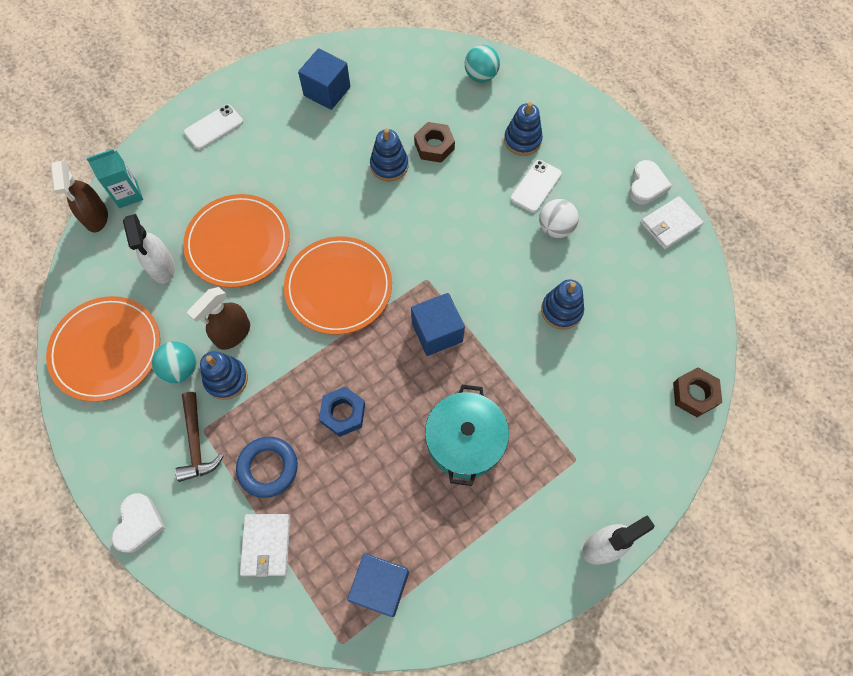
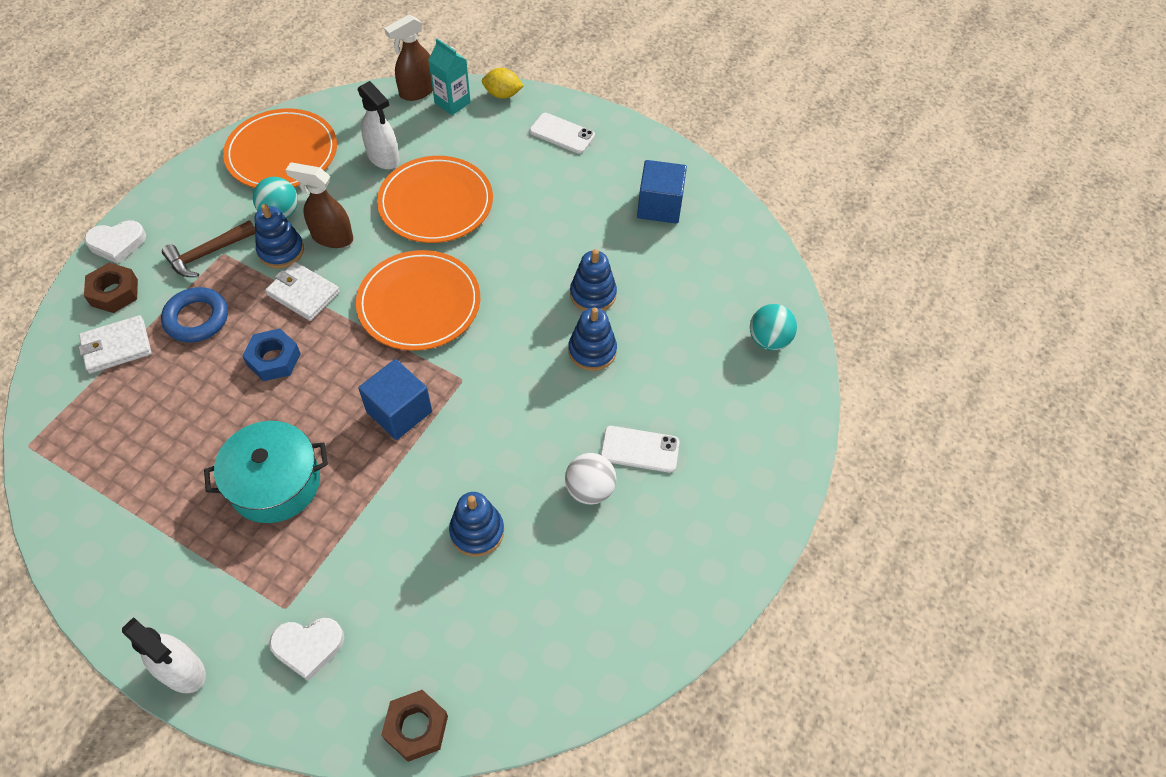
camera: 65 degrees right, 10 degrees down
white spray bottle [123,214,175,284] -> white spray bottle turned 90 degrees counterclockwise [358,81,399,170]
blue cube [347,553,409,617] -> none
brown nut [414,122,455,163] -> brown nut moved to [84,263,138,313]
blue stacking toy [504,102,543,156] -> blue stacking toy moved to [568,307,617,371]
white heart [629,160,672,205] -> white heart moved to [269,618,344,681]
white wallet [640,196,704,250] -> white wallet moved to [265,262,340,321]
none -> yellow lemon [482,68,524,99]

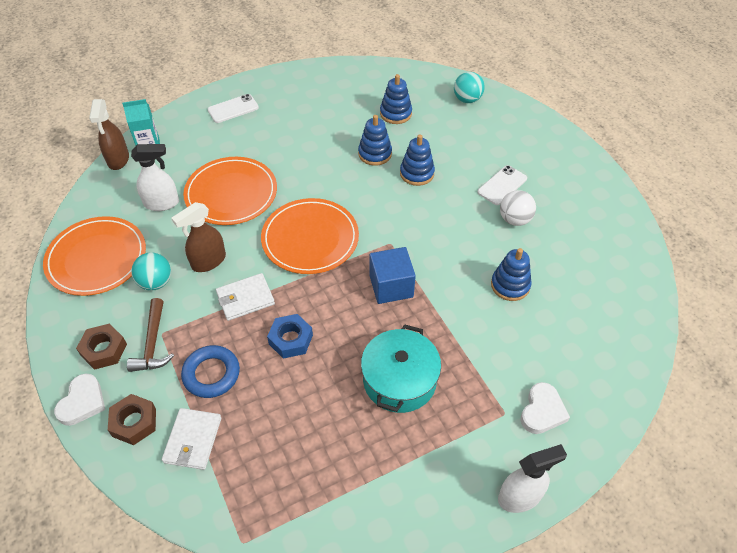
camera: 55 degrees left, 5 degrees down
blue stacking toy [255,204,304,268] -> blue stacking toy moved to [380,74,412,124]
brown nut [381,690,448,762] -> brown nut moved to [76,324,127,370]
yellow lemon [482,68,524,99] -> none
blue cube [637,160,687,224] -> none

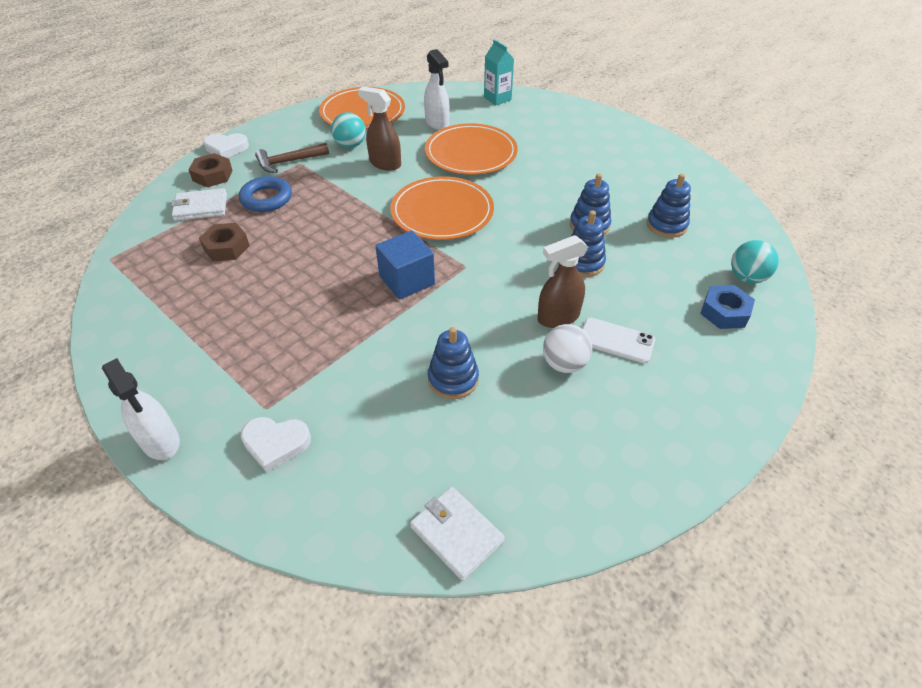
camera: 70 degrees right, 5 degrees down
brown nut [76,324,127,370] -> brown nut moved to [199,223,250,261]
brown spray bottle [89,99,129,170] -> brown spray bottle moved to [537,235,588,328]
white phone [208,94,259,123] -> none
white wallet [216,273,275,321] -> white wallet moved to [410,487,505,581]
blue nut [267,314,313,359] -> blue nut moved to [700,285,755,329]
turquoise pot [361,324,441,413] -> none

